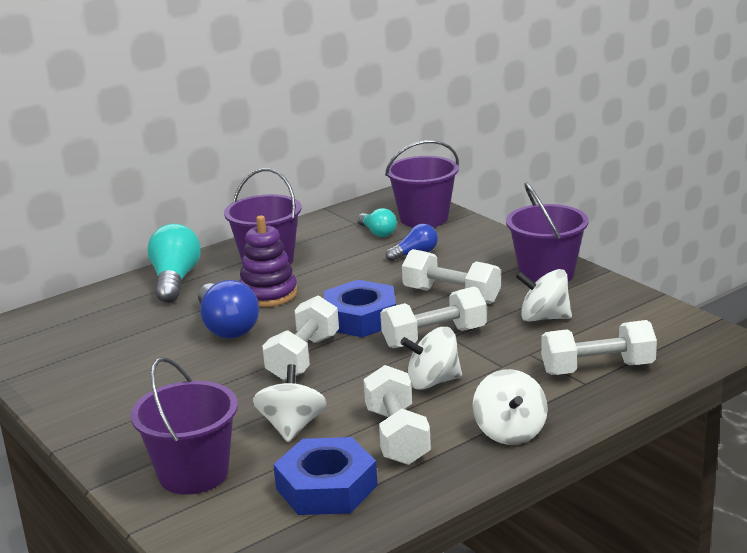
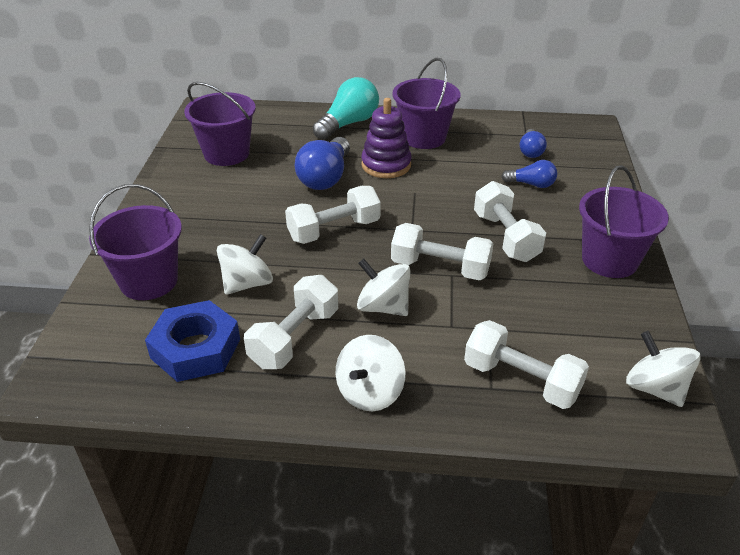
camera: 40 degrees right, 15 degrees up
blue nut [324,280,396,337] -> none
turquoise light bulb [357,208,397,237] -> blue light bulb [520,129,547,158]
purple bucket [385,140,459,227] -> purple bucket moved to [184,82,256,166]
white spinning top [516,269,572,322] -> white spinning top moved to [626,331,701,407]

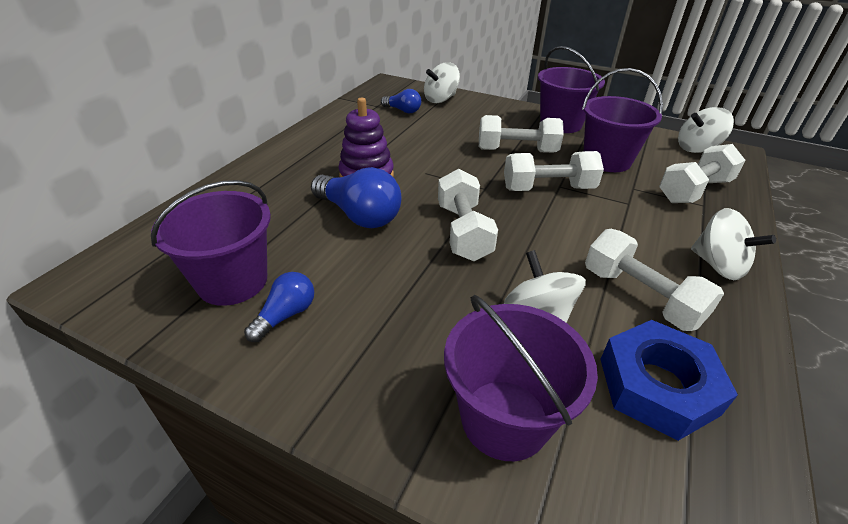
camera: 70 degrees left, 0 degrees up
turquoise light bulb [313,77,379,140] -> none
white spinning top [357,259,411,316] -> white spinning top moved to [424,62,460,103]
white dumbbell [391,223,494,281] -> white dumbbell turned 45 degrees clockwise [504,151,604,191]
purple bucket [392,58,461,149] -> purple bucket moved to [582,68,663,172]
blue light bulb [501,160,557,188] -> blue light bulb moved to [244,272,314,342]

